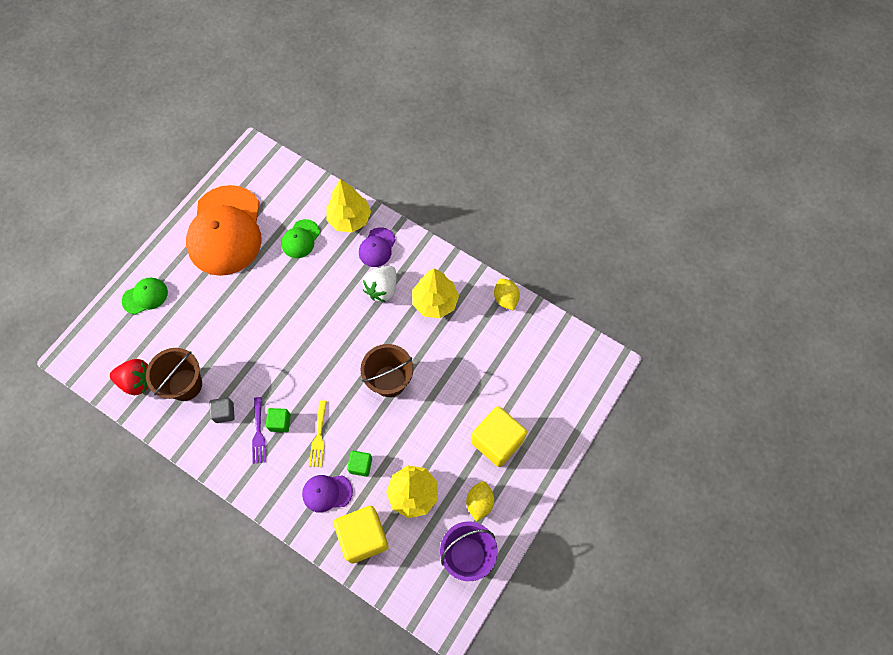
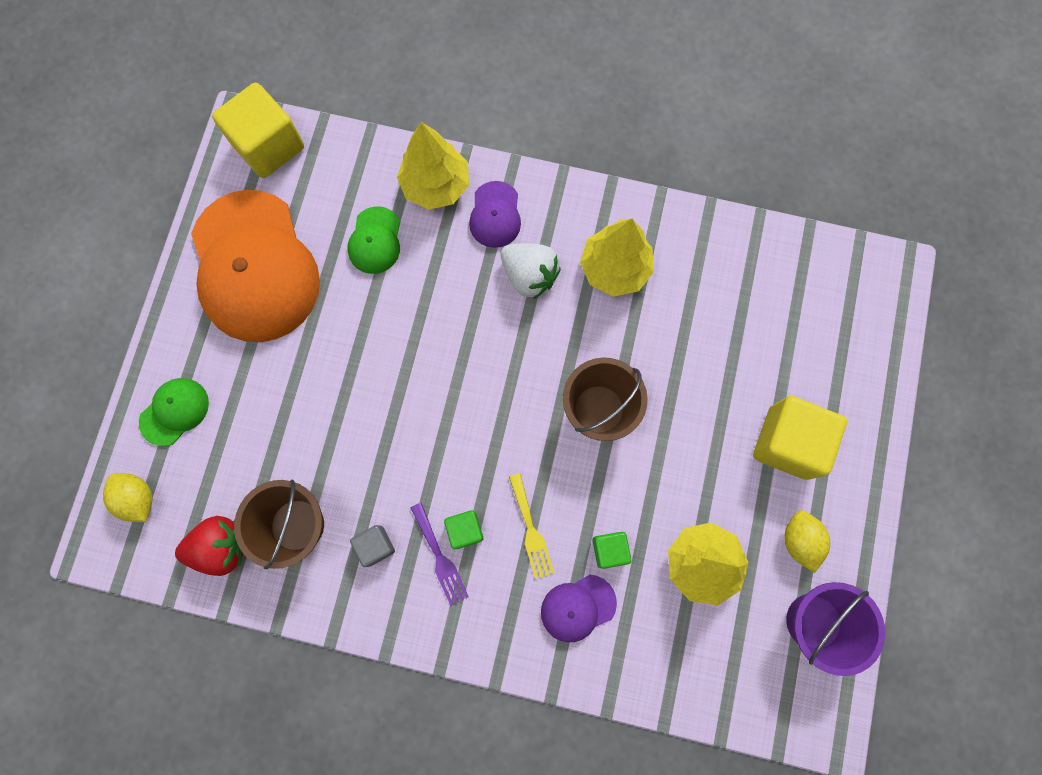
camera: 20 degrees left, 10 degrees up
yellow cube [333,506,389,564] -> yellow cube moved to [212,83,304,178]
white strawberry [362,266,396,302] -> white strawberry turned 60 degrees counterclockwise [501,243,560,299]
yellow lemon [494,278,520,311] -> yellow lemon moved to [103,473,152,522]

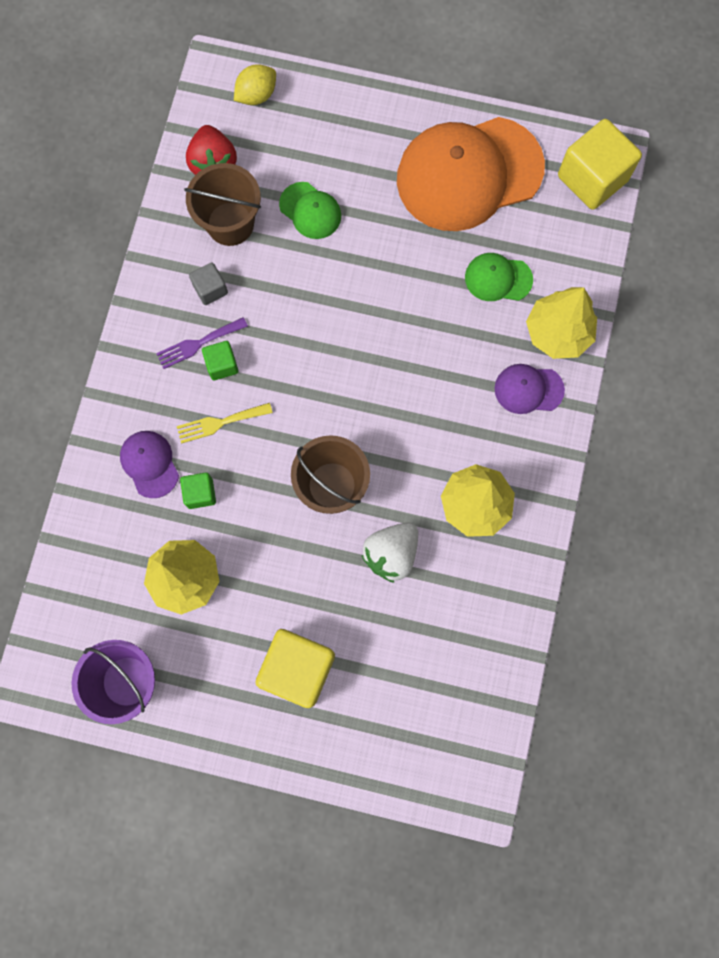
camera: 90 degrees right, 0 degrees up
green cap [139,378,209,446] -> green cap moved to [279,182,341,239]
white strawberry [501,243,560,299] -> white strawberry moved to [362,523,418,583]
yellow lemon [784,510,830,573] -> none

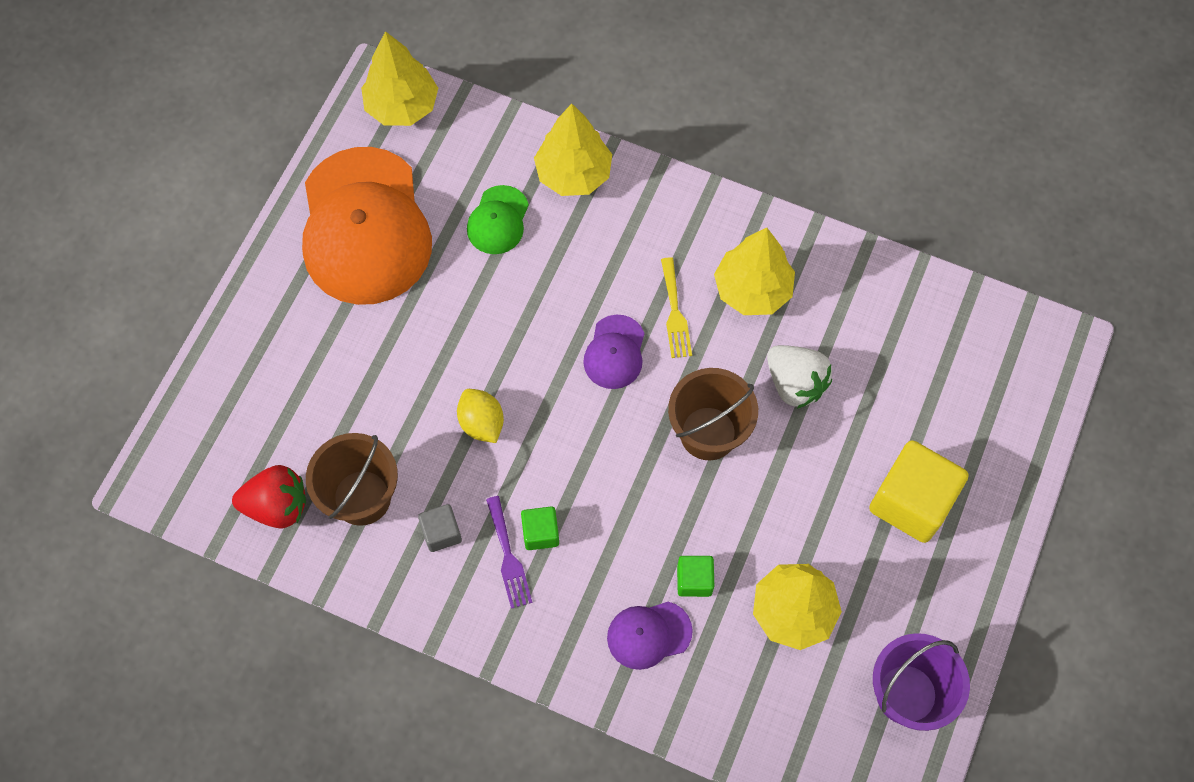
camera: 80 degrees left, 10 degrees down
yellow fork [177,403,273,444] -> yellow fork moved to [661,257,692,358]
yellow lemon [234,64,276,105] -> yellow lemon moved to [457,389,504,443]
green cap [279,182,341,239] -> none
purple cap [494,364,565,414] -> purple cap moved to [583,315,645,389]
yellow cube [558,119,642,210] -> yellow tree [361,31,438,126]

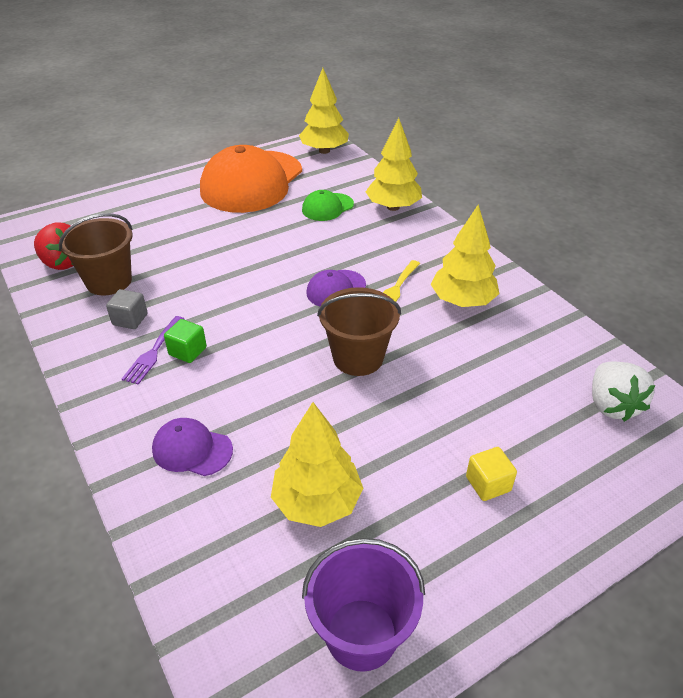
camera: 35 degrees right, 25 degrees down
yellow lemon [457,389,504,443] -> none
green cube [677,556,714,597] -> none
white strawberry [767,345,832,409] -> white strawberry moved to [592,362,655,422]
yellow cube [869,440,969,543] -> yellow cube [466,447,517,501], size x0.50

